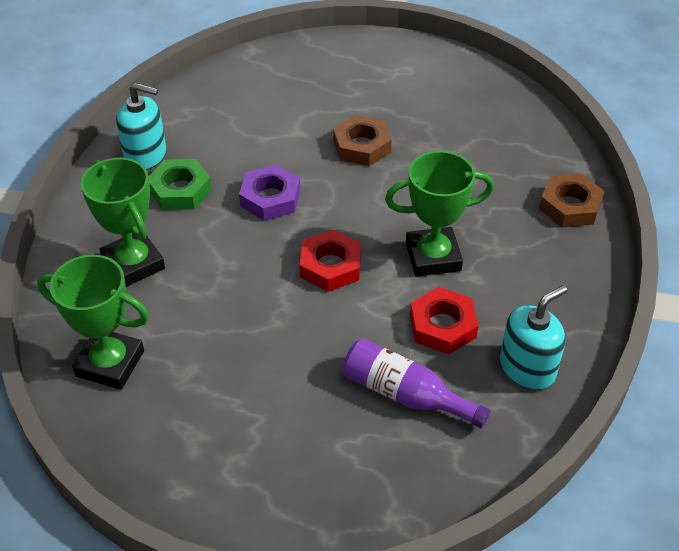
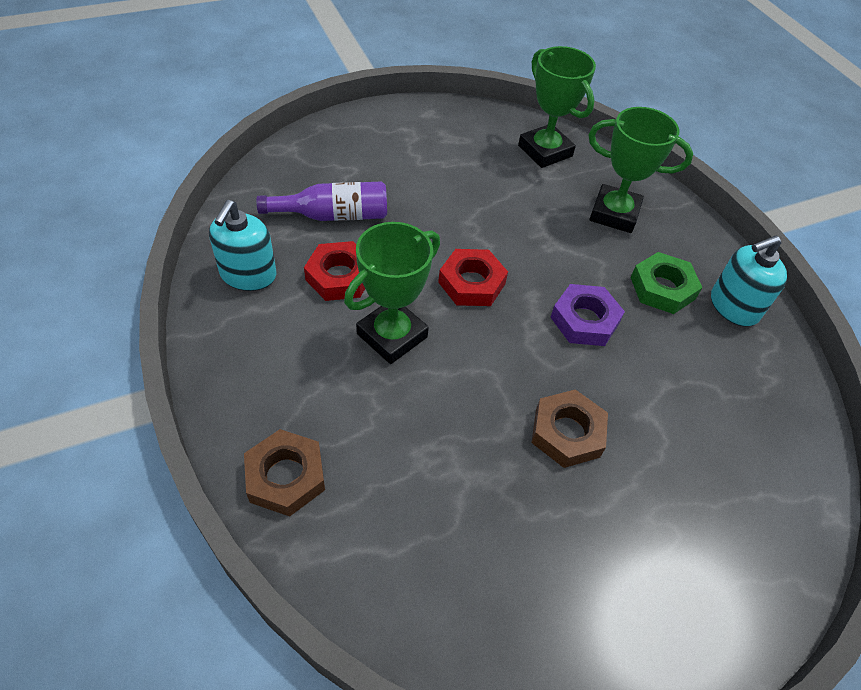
camera: 140 degrees right, 5 degrees up
green trophy [37,255,149,390] -> green trophy turned 75 degrees clockwise [518,46,596,168]

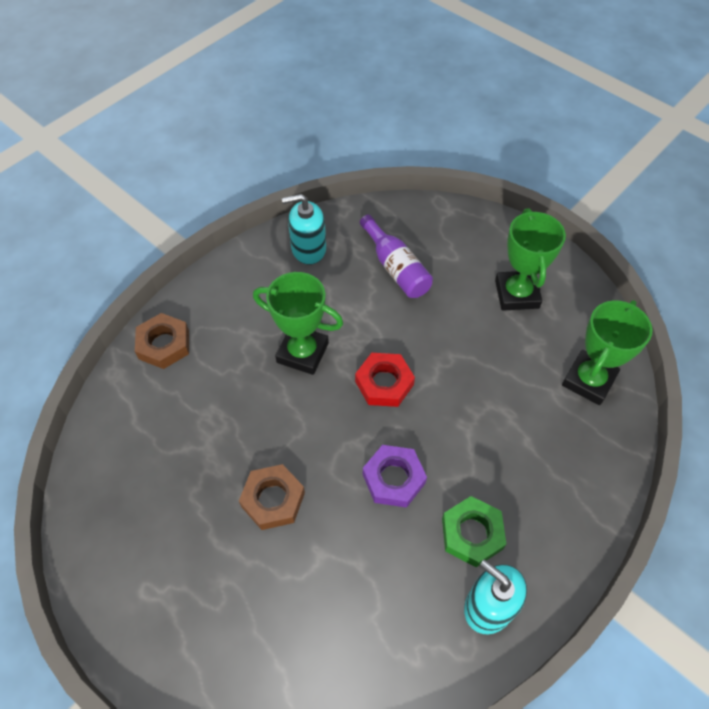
camera: 70 degrees right, 5 degrees up
red nut [304,241,365,301] -> none
green trophy [588,107,693,233] -> green trophy moved to [495,208,566,311]

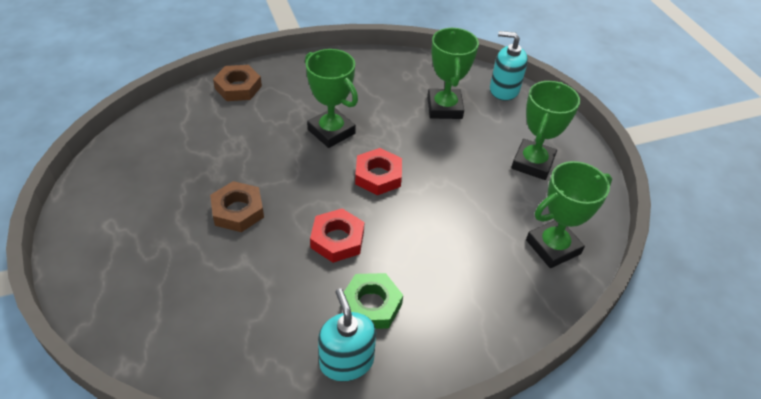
camera: 25 degrees right, 10 degrees down
turquoise soap dispenser [282,194,326,265] -> turquoise soap dispenser moved to [490,31,528,101]
purple bottle [360,215,433,298] -> green trophy [427,28,479,119]
purple nut [363,445,427,508] -> red nut [310,208,364,263]

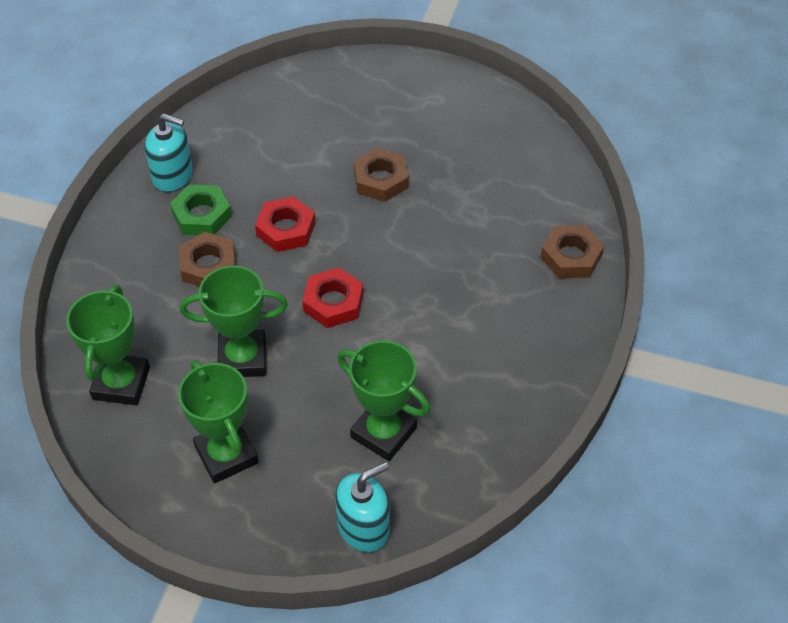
camera: 130 degrees right, 5 degrees up
green trophy [305,49,358,148] -> green trophy moved to [180,265,288,377]
none -> brown nut [179,232,236,286]

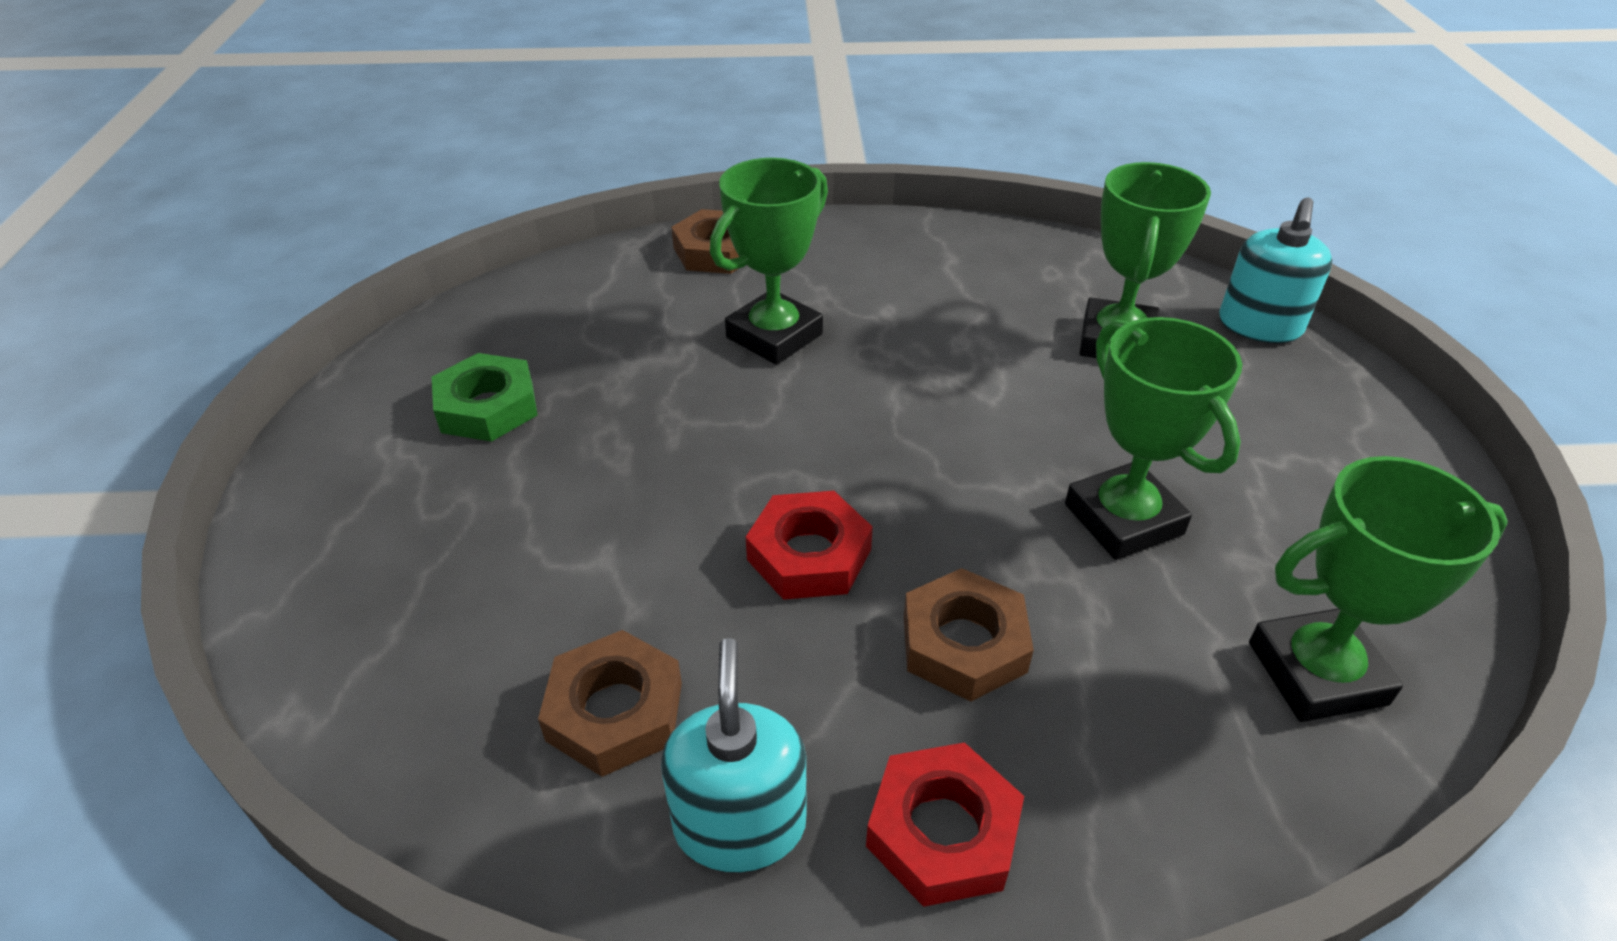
camera: 110 degrees left, 10 degrees down
green nut [170,184,232,235] -> green nut moved to [432,353,538,442]
green trophy [178,360,259,483] -> green trophy moved to [710,158,828,365]
red nut [302,268,363,328] -> red nut moved to [866,742,1024,907]
turquoise soap dispenser [335,462,390,552] -> turquoise soap dispenser turned 105 degrees counterclockwise [1219,197,1332,343]
brown nut [354,148,408,202] -> brown nut moved to [538,630,682,777]

